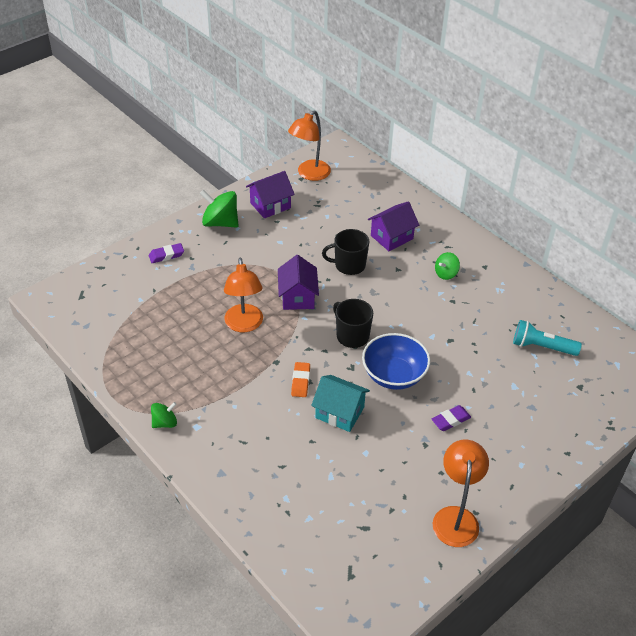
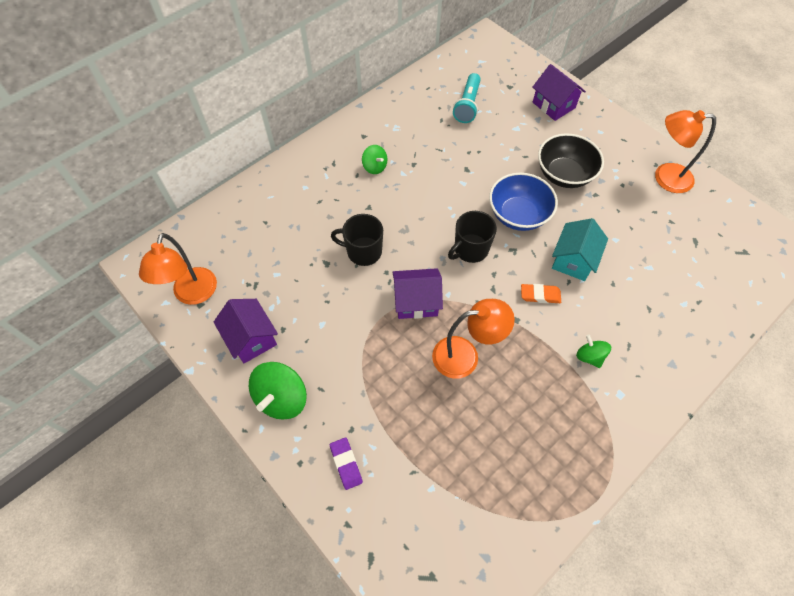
camera: 90 degrees left, 15 degrees up
green spinning top [151,402,177,428] -> green spinning top moved to [576,334,611,368]
orange lamp [288,110,331,181] -> orange lamp turned 60 degrees clockwise [139,233,217,305]
black mug [322,229,369,275] -> black mug turned 105 degrees clockwise [331,214,383,266]
purple house [368,201,419,251] -> purple house moved to [533,64,586,121]
purple eraser [432,405,471,431] -> black bowl [538,133,604,188]

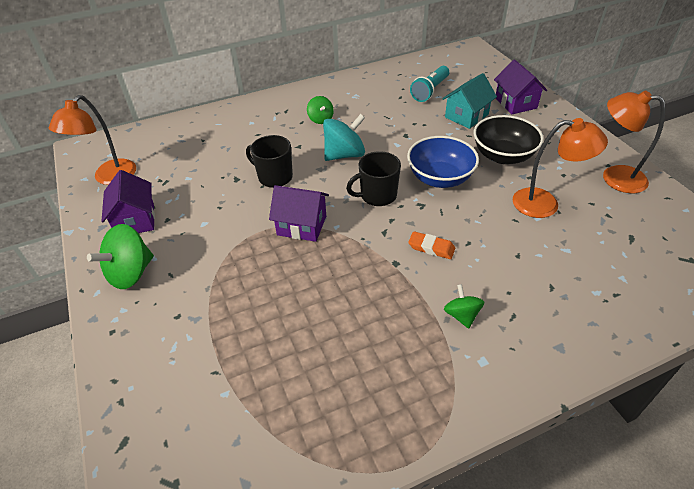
camera: 20 degrees right, 15 degrees down
purple eraser [330,437,363,490] -> none
orange lamp [432,299,515,379] -> orange lamp moved to [513,118,608,218]
turquoise house [552,218,608,281] -> turquoise house moved to [443,73,497,129]
none -> turquoise spinning top [323,114,365,161]

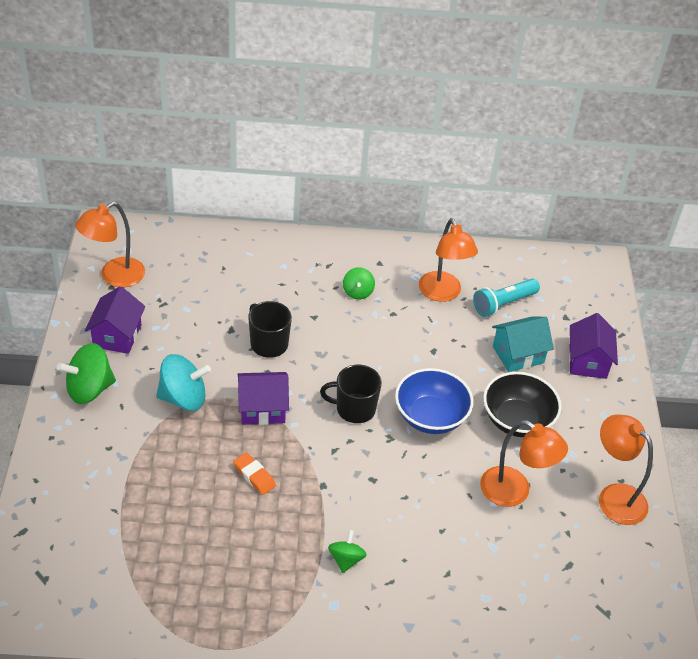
camera: 20 degrees right, 0 degrees up
purple house [269,185,329,242] -> purple house turned 45 degrees counterclockwise [237,372,289,425]
turquoise spinning top [323,114,365,161] -> turquoise spinning top moved to [156,354,211,411]
orange eraser [408,231,455,259] -> orange eraser moved to [233,452,276,495]
none -> orange lamp [419,218,478,302]

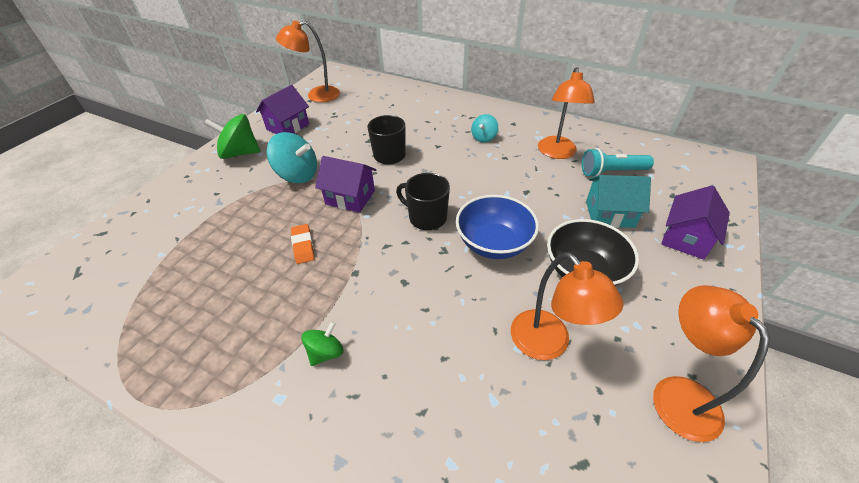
camera: 30 degrees right, 0 degrees up
green spinning top [343,267,375,300] -> turquoise spinning top [471,114,498,143]

